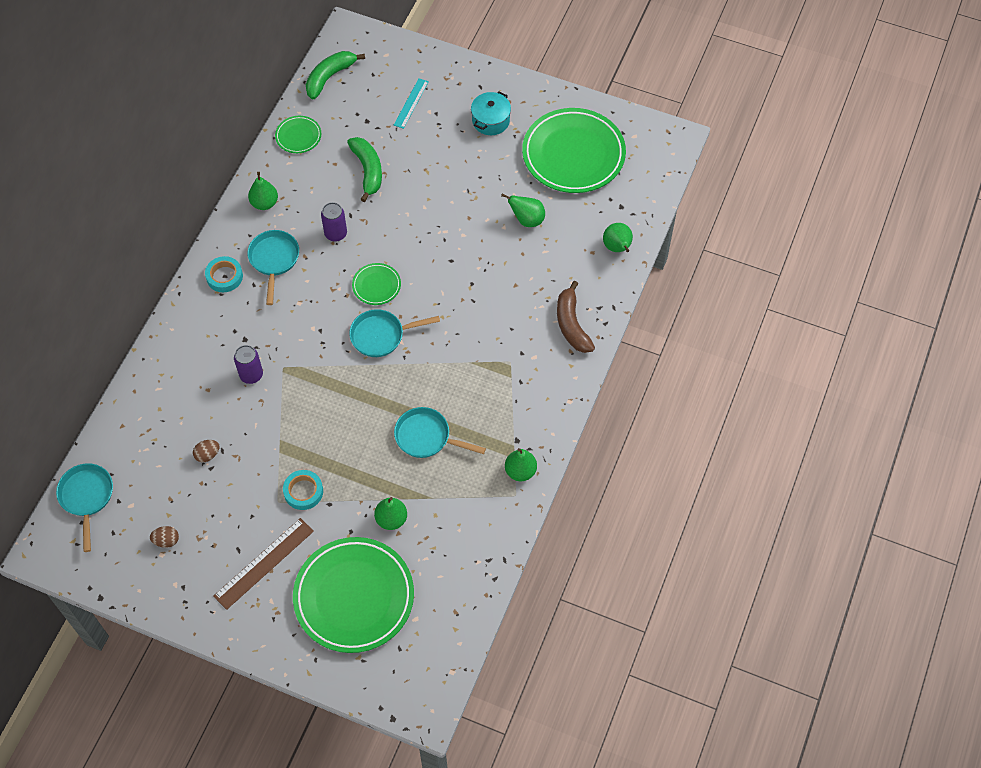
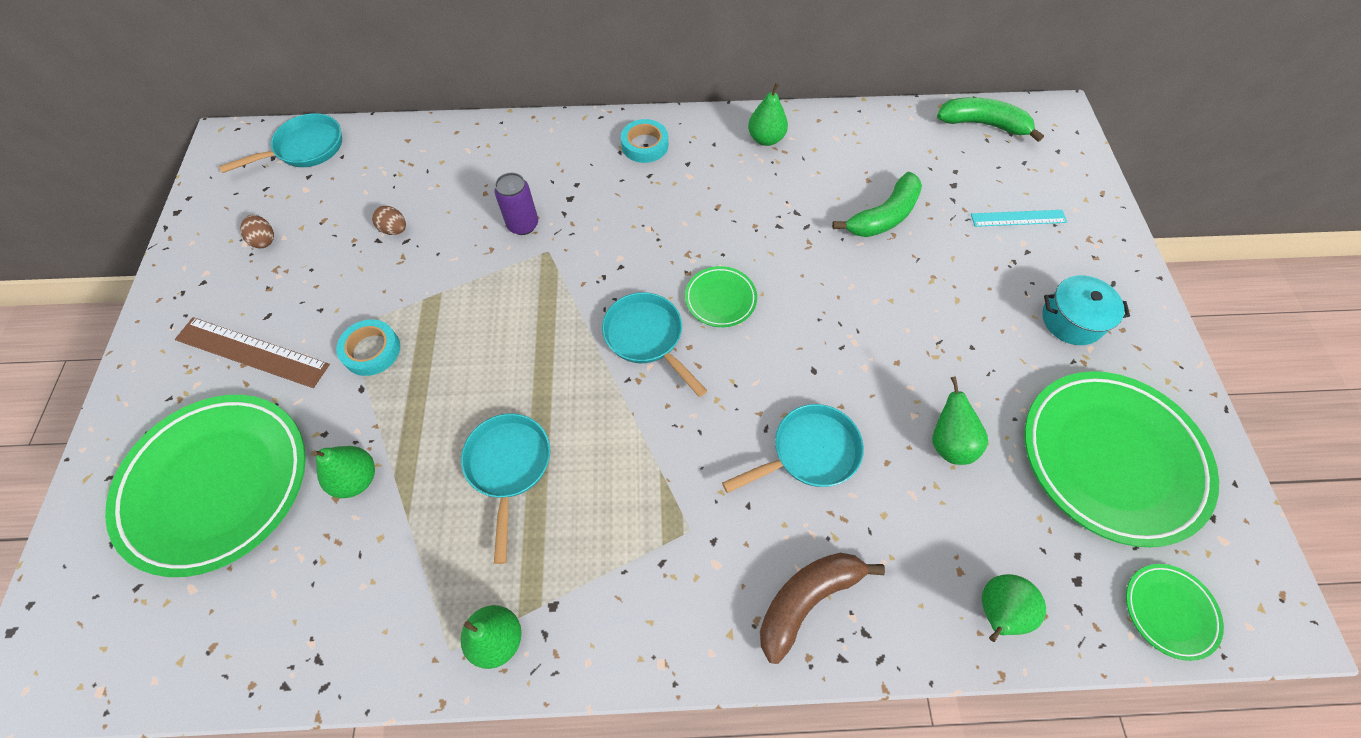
camera: 65 degrees right, 0 degrees up
turquoise pan [247,230,299,305] -> turquoise pan moved to [722,404,864,493]
green plate [275,116,321,153] -> green plate moved to [1126,564,1224,661]
purple can [321,202,347,242] -> none

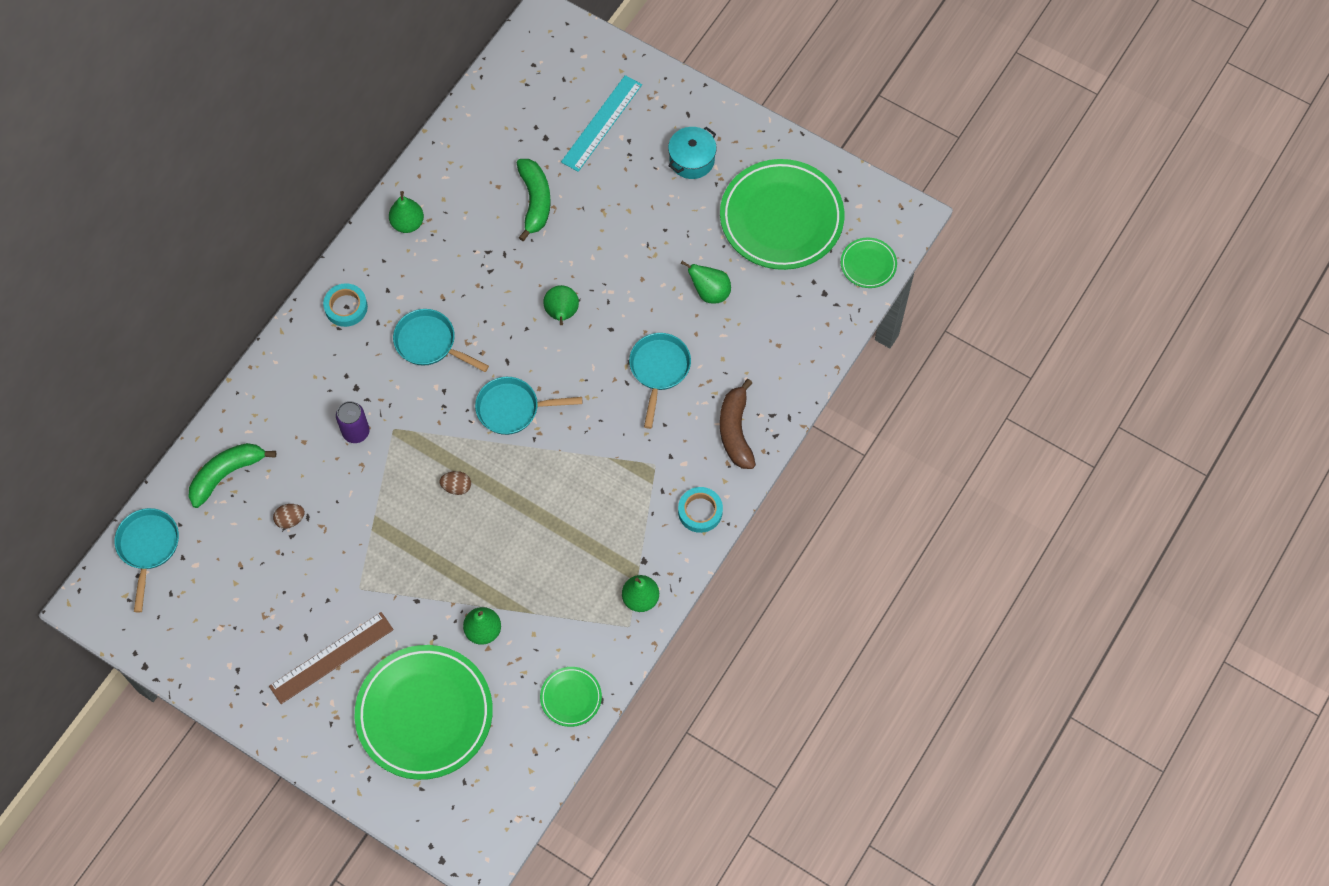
camera: 55 degrees left, 5 degrees up
brown egg [240,215,274,248] -> brown egg moved to [439,471,471,495]
turquoise tape [336,319,400,376] -> turquoise tape moved to [678,487,723,533]
turquoise pan [461,414,550,564] -> turquoise pan moved to [393,309,489,372]
green plate [685,266,757,327] -> green plate moved to [540,667,602,727]
green banana [937,97,1044,142] -> green banana moved to [189,443,276,508]
turquoise ruler [971,210,1067,227] -> turquoise ruler [561,75,642,172], size x1.56
green pear [982,574,1046,642] -> green pear moved to [543,285,579,325]

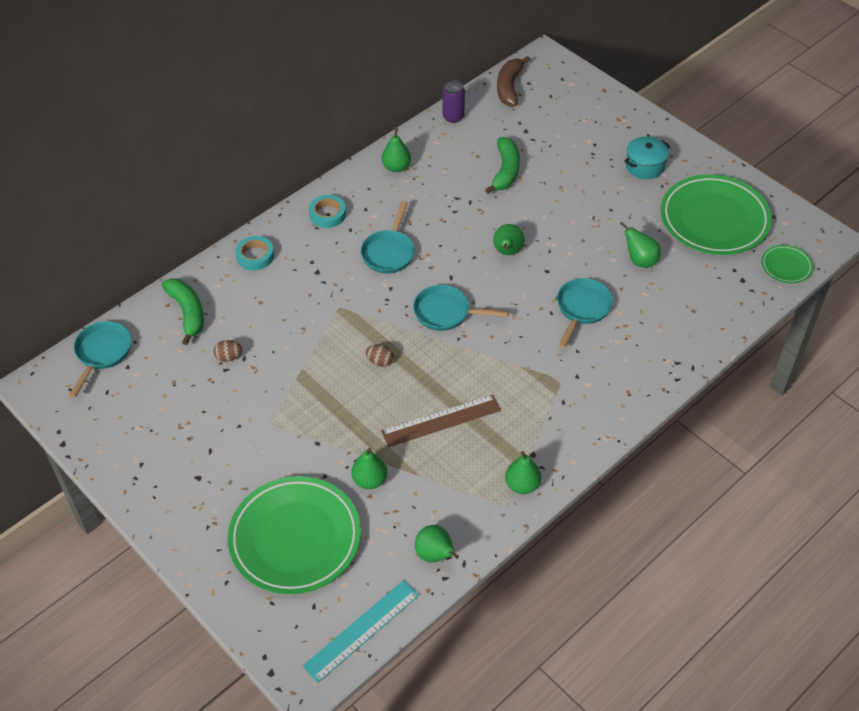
camera: 15 degrees right, 15 degrees down
green banana [189,443,276,508] -> green banana turned 90 degrees clockwise [161,278,204,345]
brown ruler [269,612,394,704] -> brown ruler moved to [381,394,501,447]
purple can [336,401,370,443] -> purple can moved to [443,80,465,123]
turquoise pan [393,309,489,372] -> turquoise pan turned 120 degrees counterclockwise [361,201,414,273]
green plate [540,667,602,727] -> green pear [415,525,459,562]
turquoise ruler [561,75,642,172] -> turquoise ruler moved to [302,580,419,683]
turquoise tape [678,487,723,533] -> turquoise tape moved to [235,236,274,271]
brown banana [720,379,756,469] -> brown banana moved to [497,56,530,107]

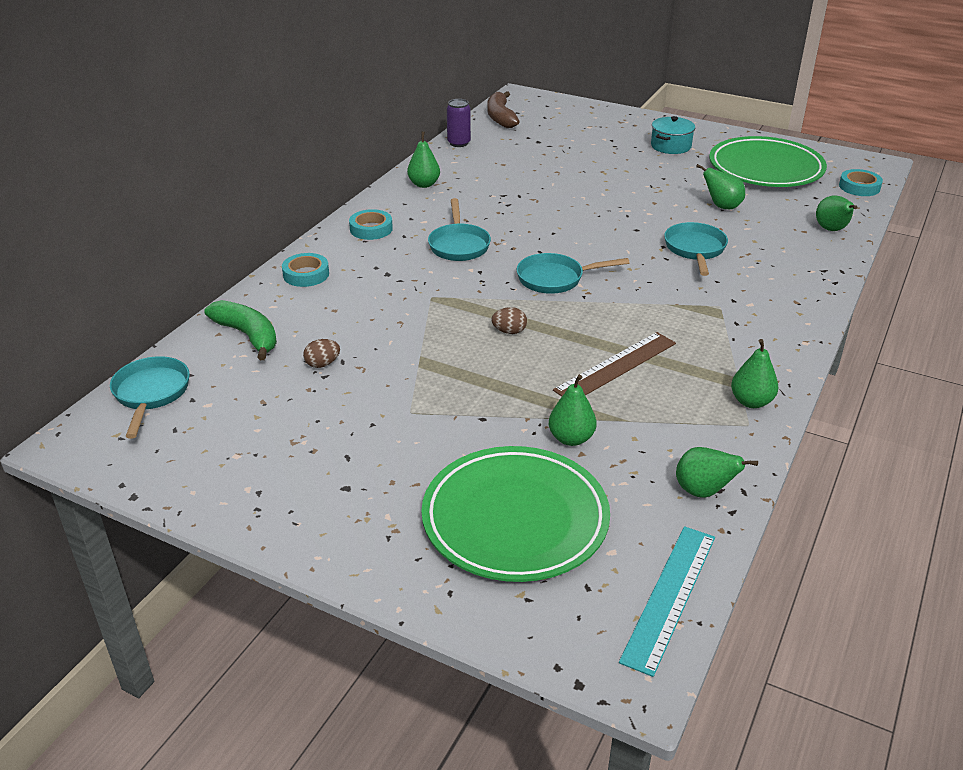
camera: 20 degrees left, 15 degrees down
green banana [485,137,520,194] -> none
green pear [493,224,525,255] -> green pear moved to [816,195,857,231]
green plate [761,245,813,283] -> turquoise tape [839,169,883,196]

